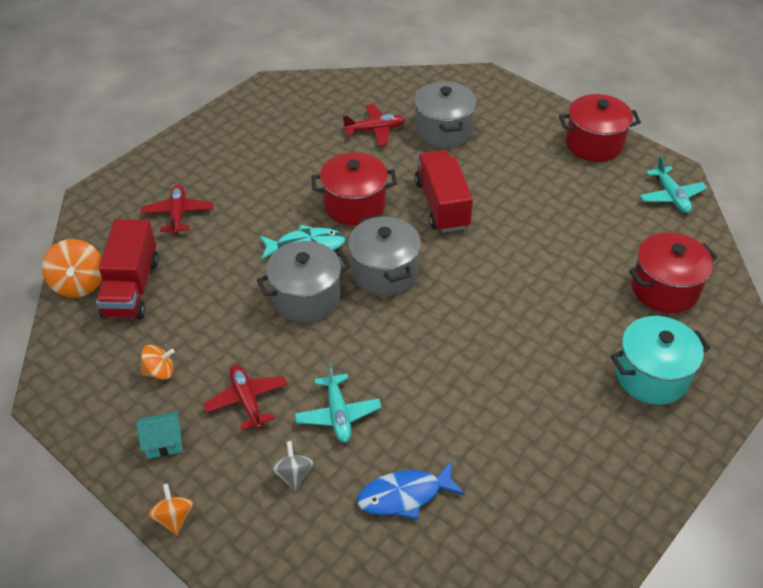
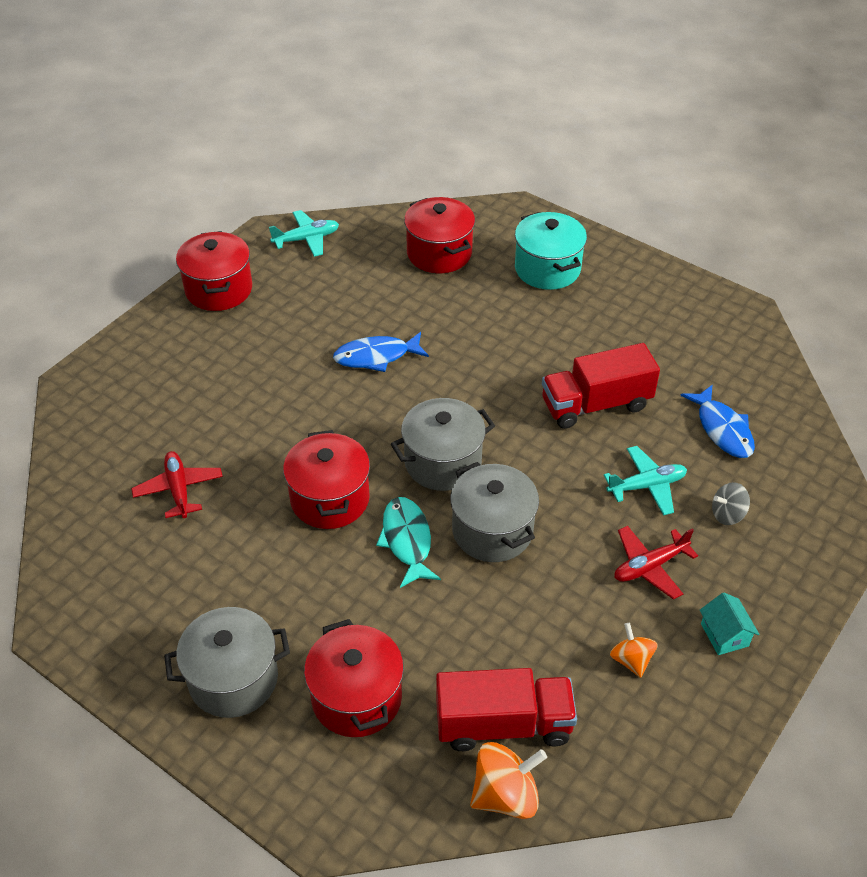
camera: 95 degrees left, 0 degrees up
red plane [141,184,213,235] -> red pot [304,619,404,737]
orange spinning top [148,484,193,535] -> none
grey pot [414,81,477,148] -> grey pot moved to [164,607,290,718]
red truck [415,150,473,233] -> red truck moved to [542,343,660,429]
none -> blue fish [333,332,429,372]

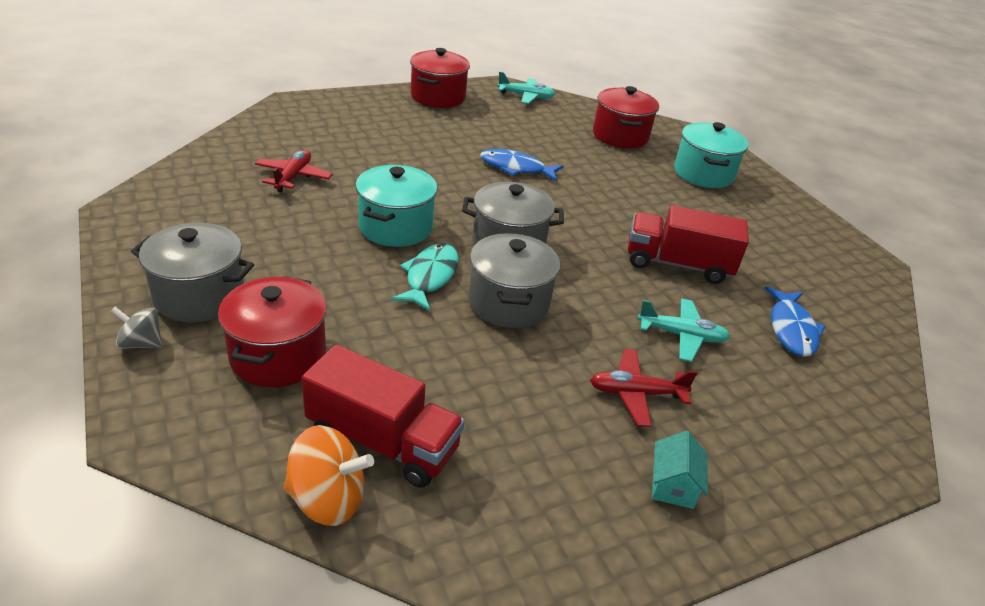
camera: 25 degrees right, 10 degrees down
red pot [283,430,370,529] -> turquoise pot [356,165,438,247]
orange spinning top [610,623,658,678] -> none
grey spinning top [712,482,750,525] -> grey spinning top moved to [111,307,163,349]

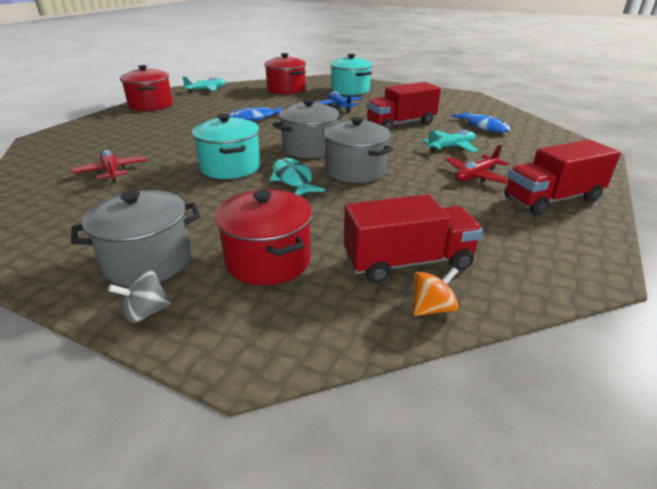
camera: 35 degrees left, 5 degrees down
orange spinning top [284,425,374,526] -> orange spinning top [413,267,459,316], size x0.63
turquoise house [652,431,708,509] -> red truck [504,140,621,215]
none -> blue plane [316,91,362,112]

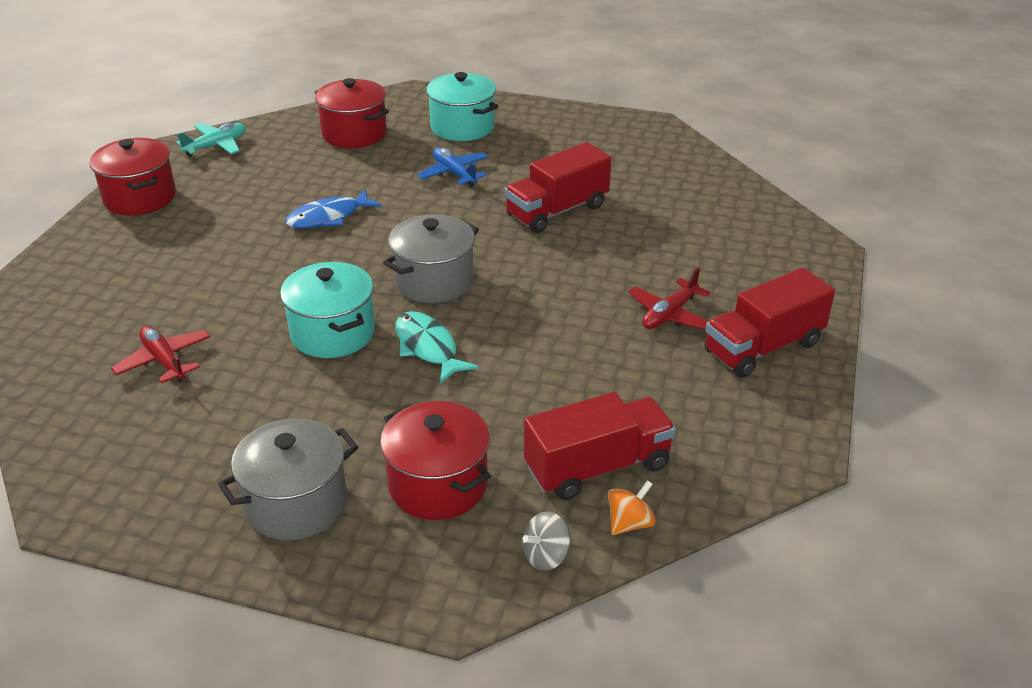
camera: 10 degrees left, 5 degrees up
grey spinning top [108,269,172,323] -> grey spinning top moved to [522,511,570,571]
grey pot [323,117,394,183] -> none
turquoise plane [422,130,478,153] -> none
blue fish [451,111,511,133] -> none

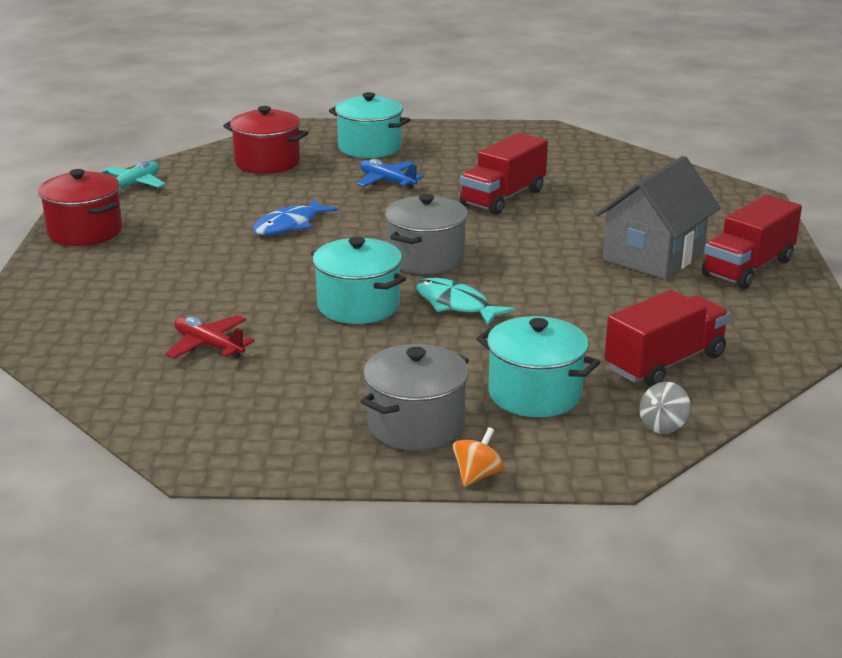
camera: 15 degrees left, 10 degrees down
red pot [380,401,491,520] -> turquoise pot [476,316,600,417]
orange spinning top [608,480,656,535] -> orange spinning top moved to [453,427,504,486]
red plane [628,267,711,330] -> grey house [595,156,721,279]

